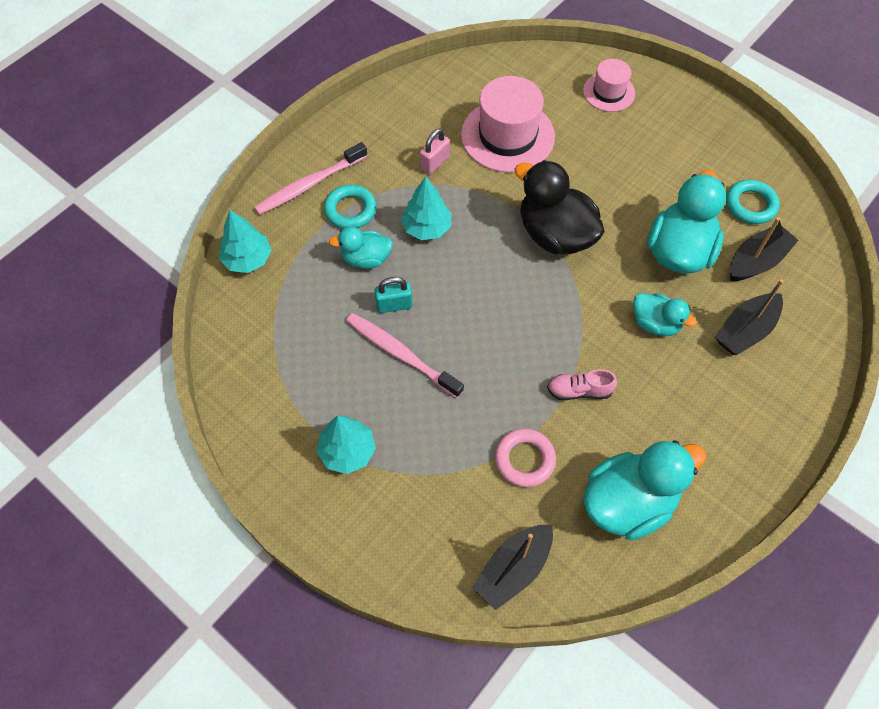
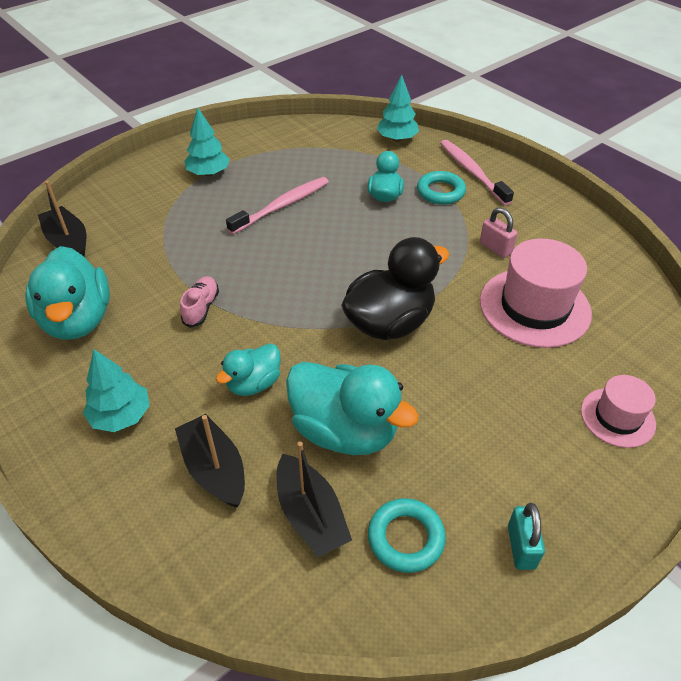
camera: 100 degrees right, 15 degrees down
turquoise padlock [374,277,413,313] -> turquoise padlock moved to [508,503,545,570]
turquoise tree [401,177,451,240] -> turquoise tree moved to [83,349,150,432]
pink ring [495,428,556,487] -> none

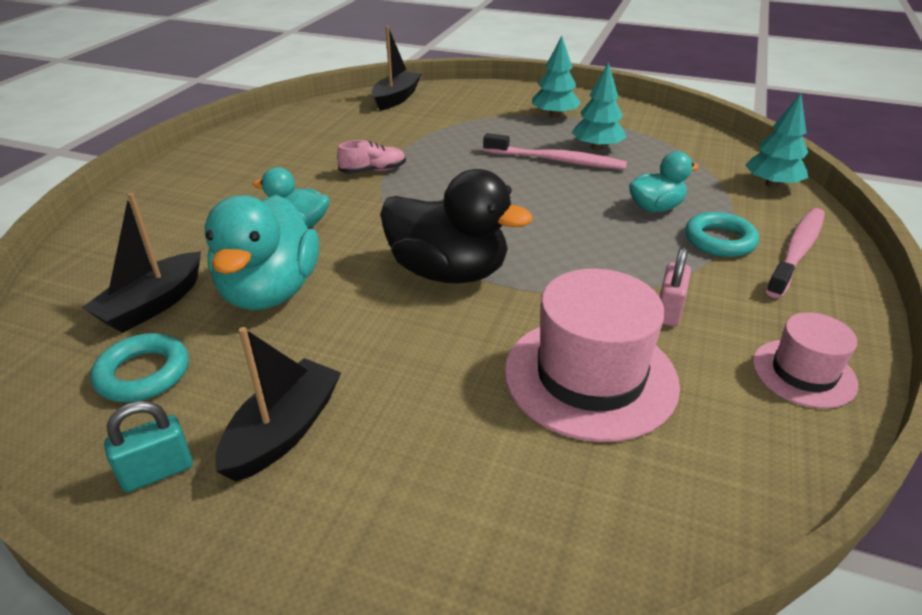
camera: 60 degrees right, 10 degrees down
turquoise duck [25,246,110,340] -> none
turquoise tree [83,349,150,432] -> turquoise tree moved to [572,62,626,150]
black boat [175,414,245,508] -> black boat moved to [215,327,341,482]
pink hat [581,375,656,448] -> pink hat moved to [753,312,858,408]

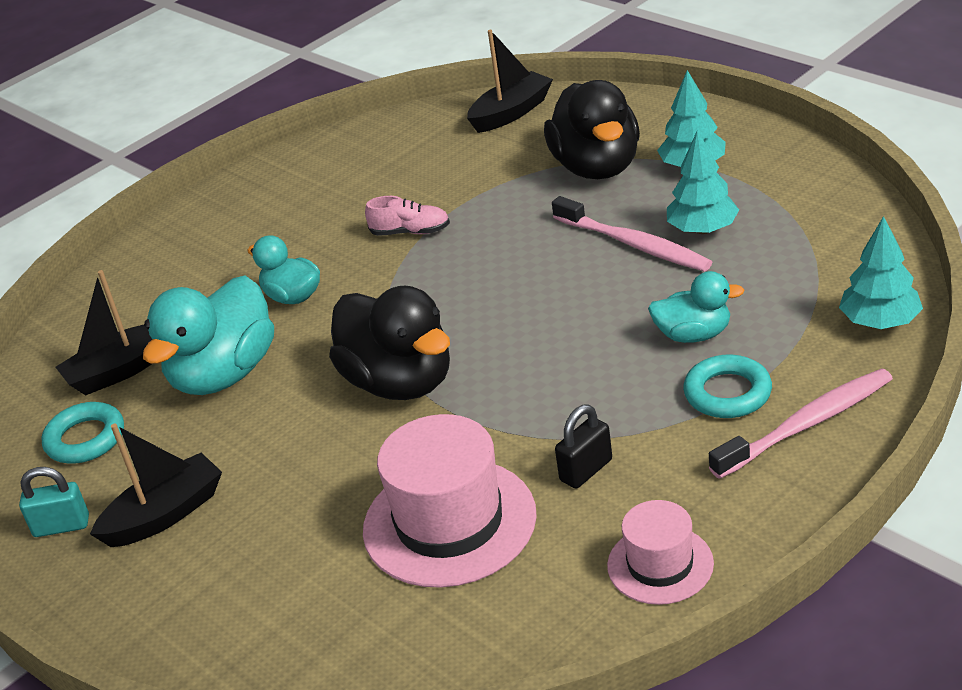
camera: 30 degrees right, 0 degrees up
pink padlock [660,247,691,327] -> black padlock [555,404,612,489]
none -> black duck [544,80,640,179]

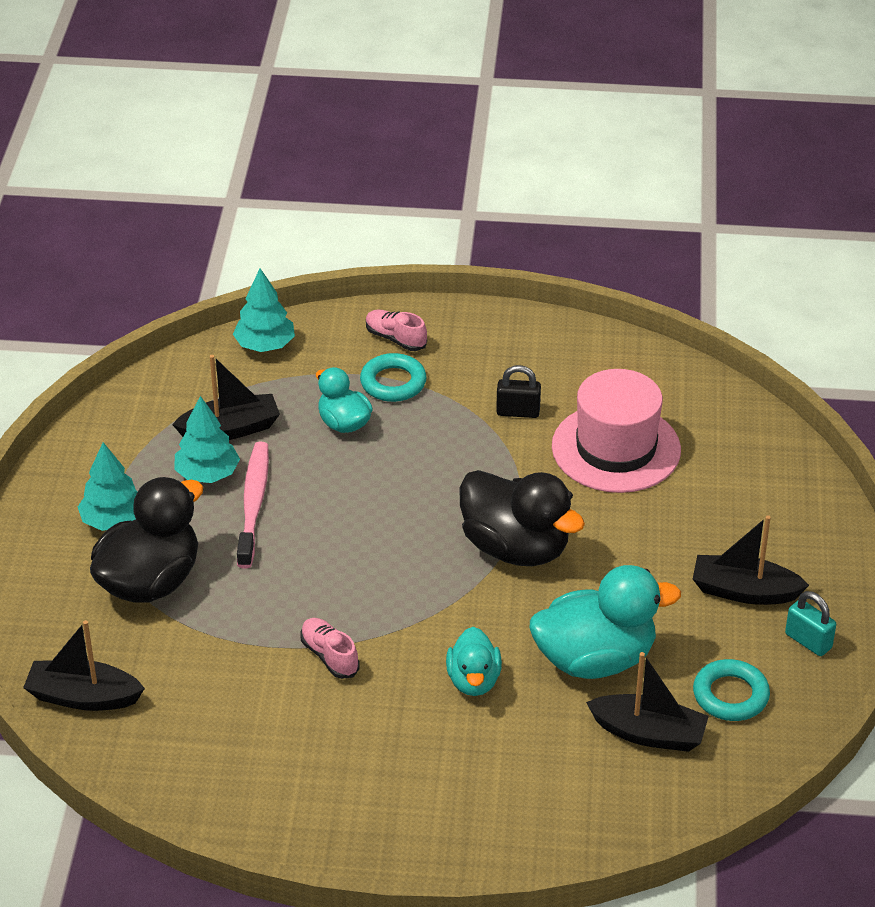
camera: 135 degrees left, 5 degrees up
black duck [329,286,450,400] -> black duck turned 120 degrees clockwise [460,470,585,566]
pink hat [607,500,714,605] -> none
pink toothbrush [709,368,893,479] -> pink shoe [366,310,427,351]
none -> black boat [172,355,280,440]

